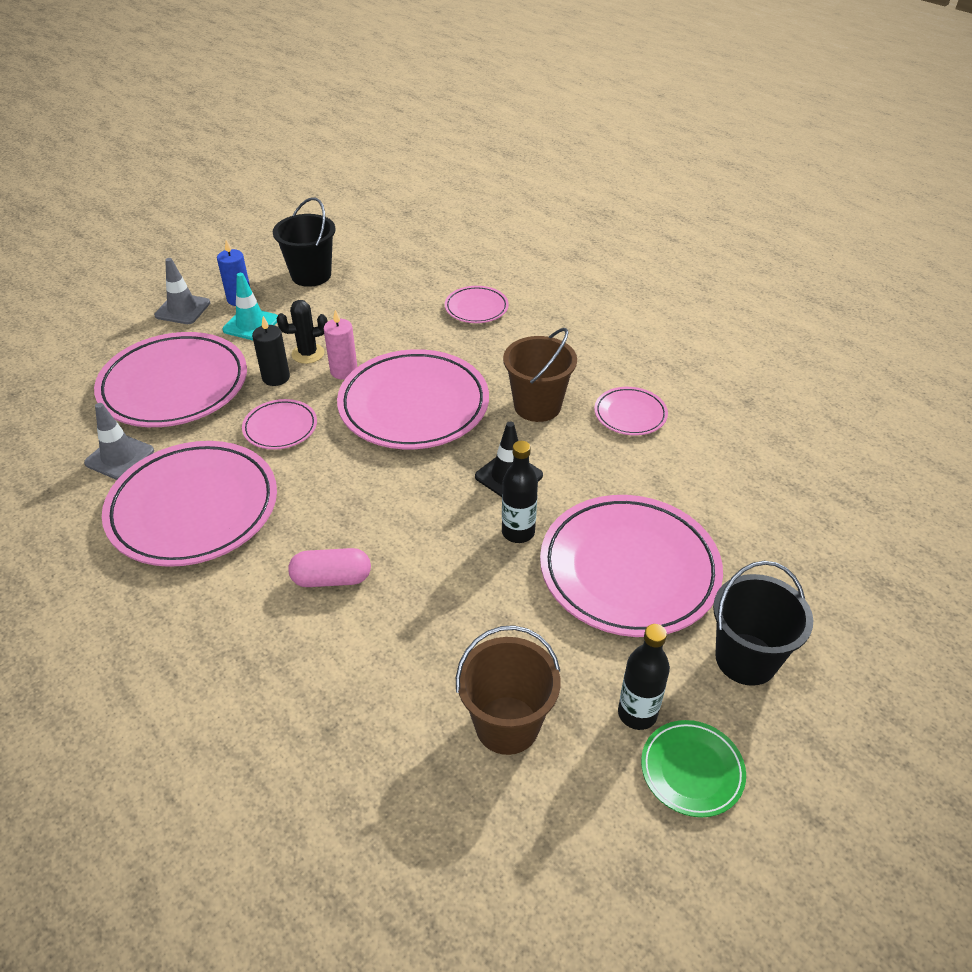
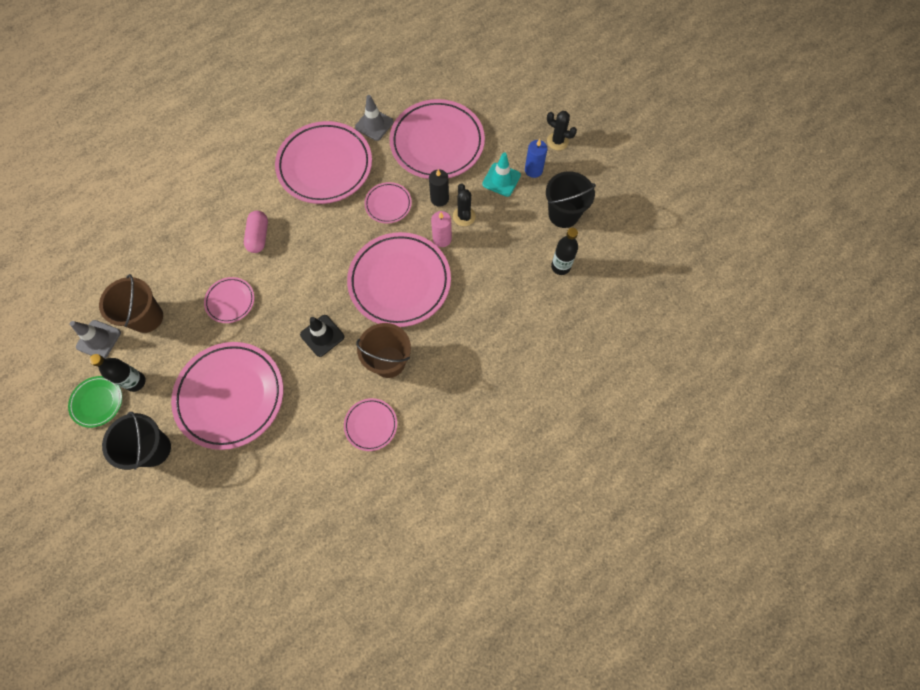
camera: 95 degrees right, 25 degrees up
grey traffic cone [154,258,210,324] -> grey traffic cone moved to [70,320,121,358]
pink plate [445,286,509,323] -> pink plate moved to [204,277,254,323]
black bottle [502,441,538,543] -> black bottle moved to [551,228,578,275]
none -> black cactus [547,111,577,150]

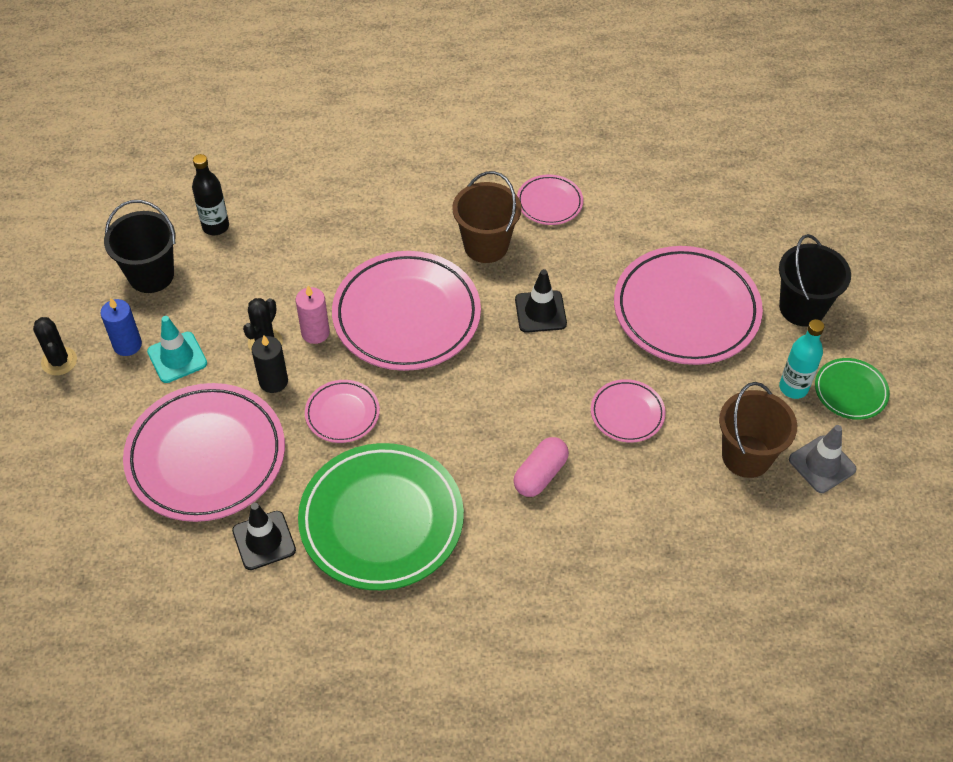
camera: 145 degrees left, 15 degrees down
black bottle [89,354,146,392] -> turquoise bottle [779,319,824,399]
pink plate [275,121,372,204] -> green plate [298,443,464,590]
grey traffic cone [355,95,394,141] -> black traffic cone [232,503,296,570]

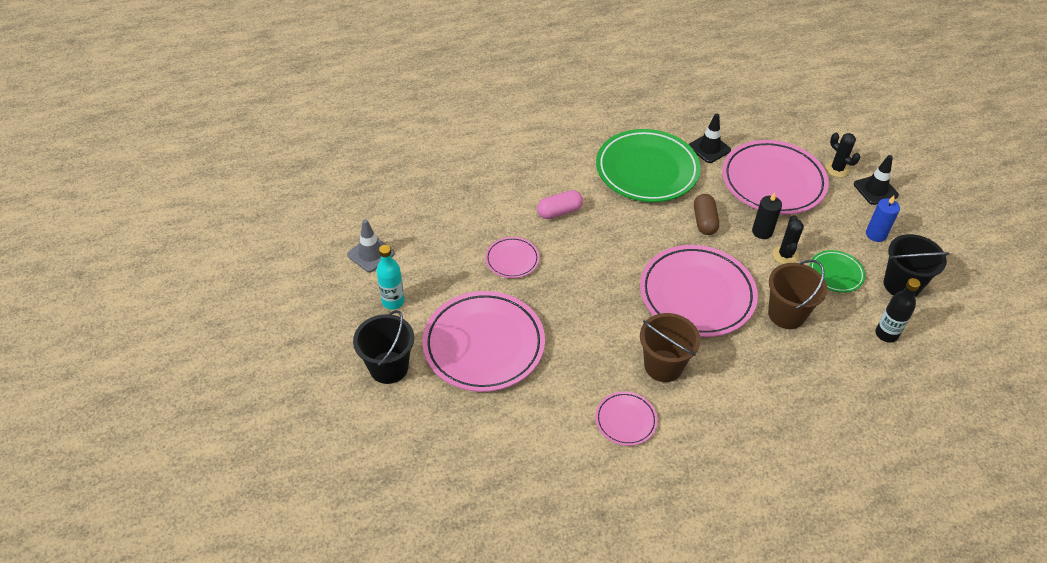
camera: 165 degrees right, 5 degrees down
black cactus [33,317,77,375] -> black cactus moved to [825,133,860,177]
turquoise traffic cone [147,316,207,383] -> none
pink candle [296,286,330,344] -> none
pink plate [305,380,380,443] -> brown capsule [694,194,719,235]
pink capsule [513,437,569,497] -> pink capsule turned 45 degrees clockwise [537,190,583,219]
black traffic cone [515,269,567,333] -> black traffic cone moved to [854,155,899,205]
brown bucket [719,382,797,478] -> brown bucket moved to [768,260,828,329]
green plate [815,358,890,420] -> green plate moved to [810,250,865,293]

